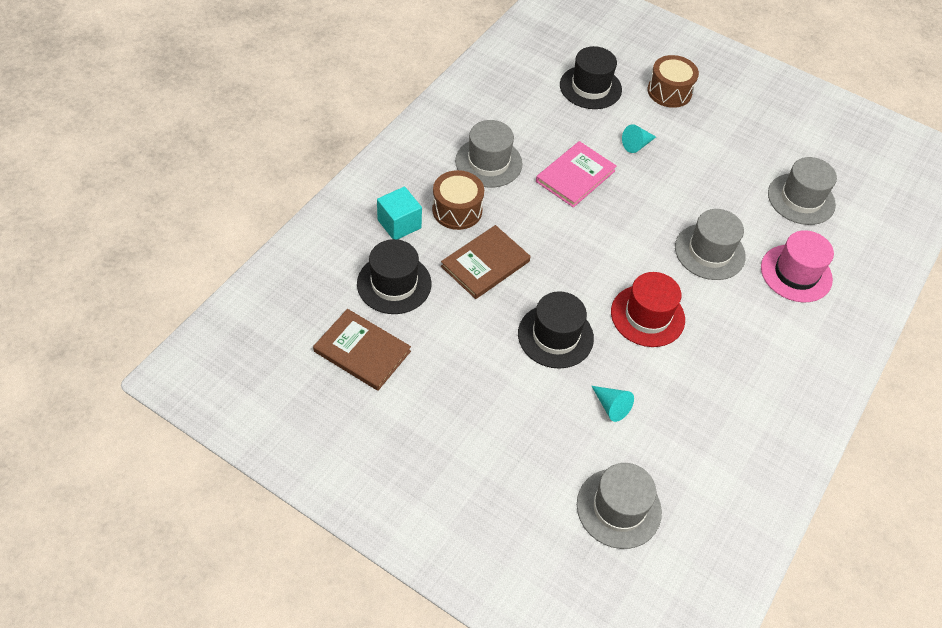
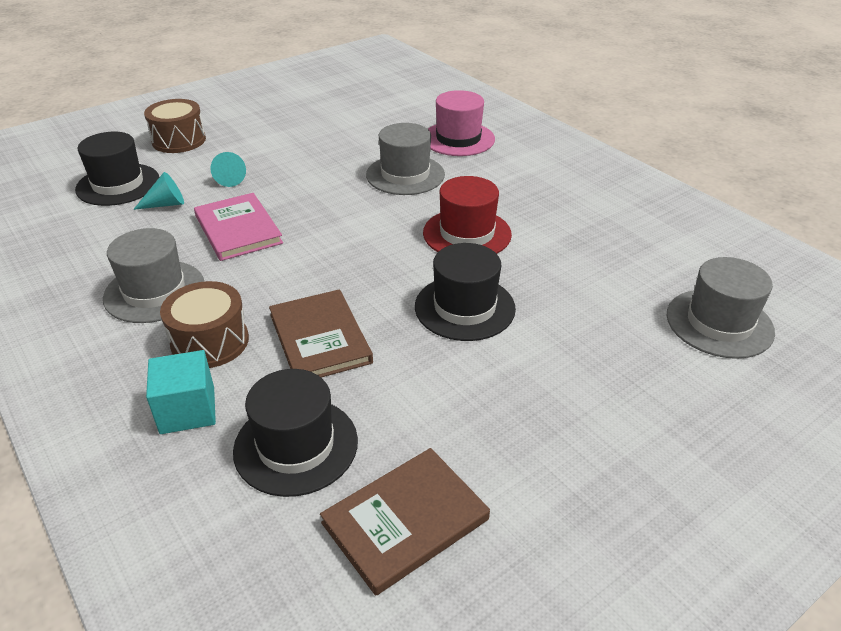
camera: 65 degrees left, 15 degrees down
turquoise cone [592,386,634,422] -> turquoise cone moved to [133,172,184,210]
grey hat [768,157,837,225] -> none

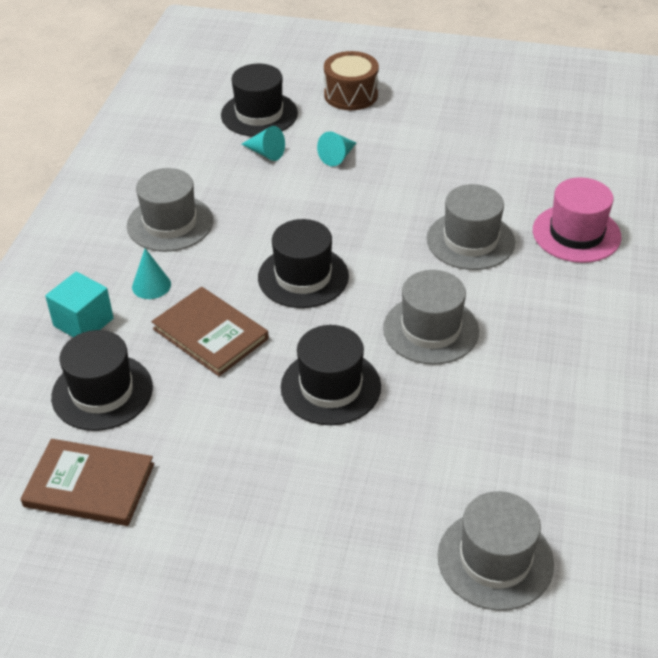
camera: 50 degrees right, 5 degrees up
brown drum [160,281,249,368] -> turquoise cone [132,248,171,299]
pink book [194,193,283,261] -> none
brown book [269,290,373,378] -> brown book turned 75 degrees counterclockwise [152,287,269,376]
red hat [423,176,512,254] -> grey hat [383,270,479,365]
none -> black hat [258,219,349,308]

